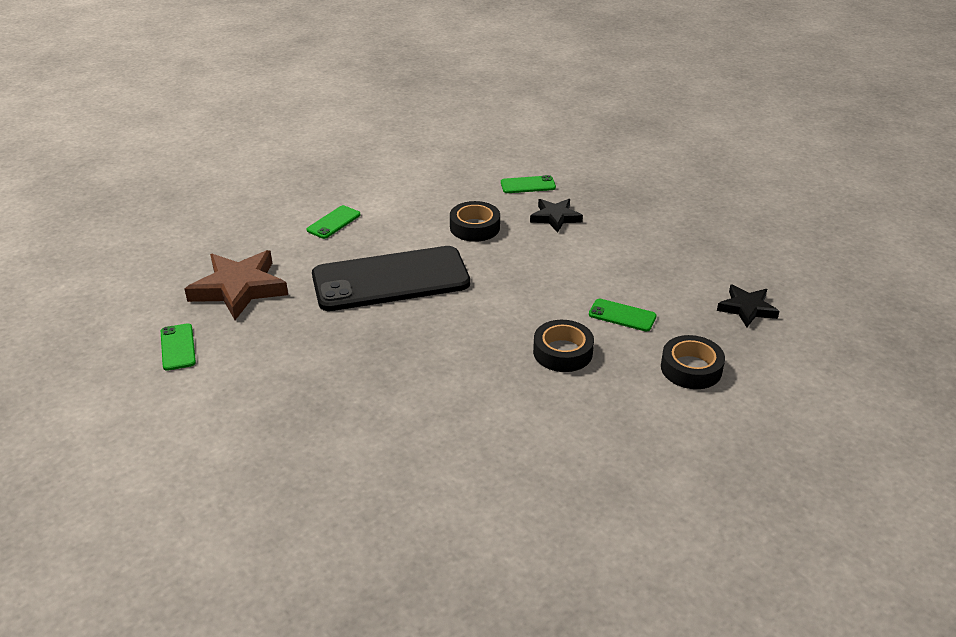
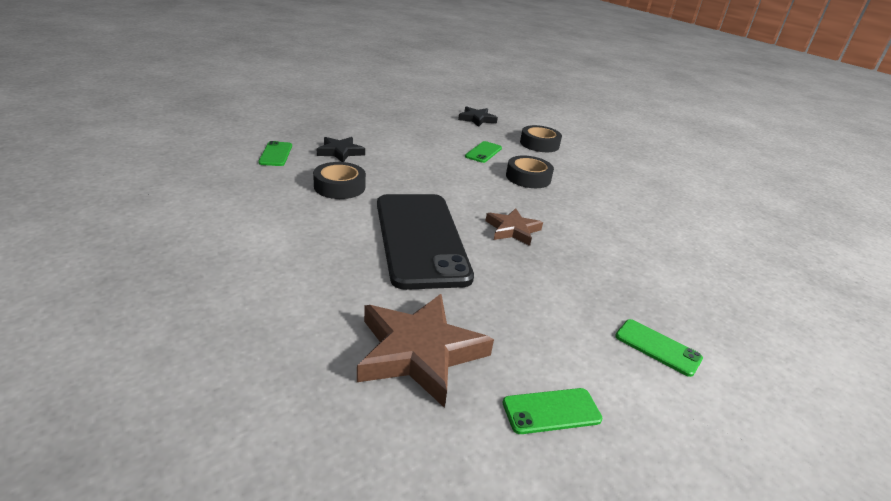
camera: 90 degrees left, 5 degrees down
green phone [307,205,360,239] -> green phone moved to [615,319,703,377]
none -> brown star [486,208,543,246]

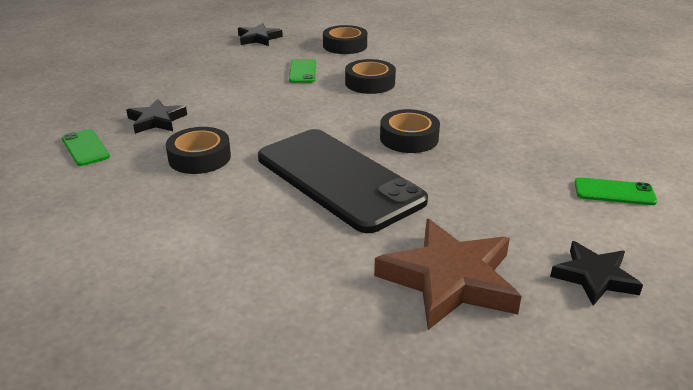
camera: 25 degrees left, 0 degrees up
brown star [486,208,543,246] -> black tape [380,109,440,153]
green phone [502,388,602,434] -> black star [550,241,643,306]

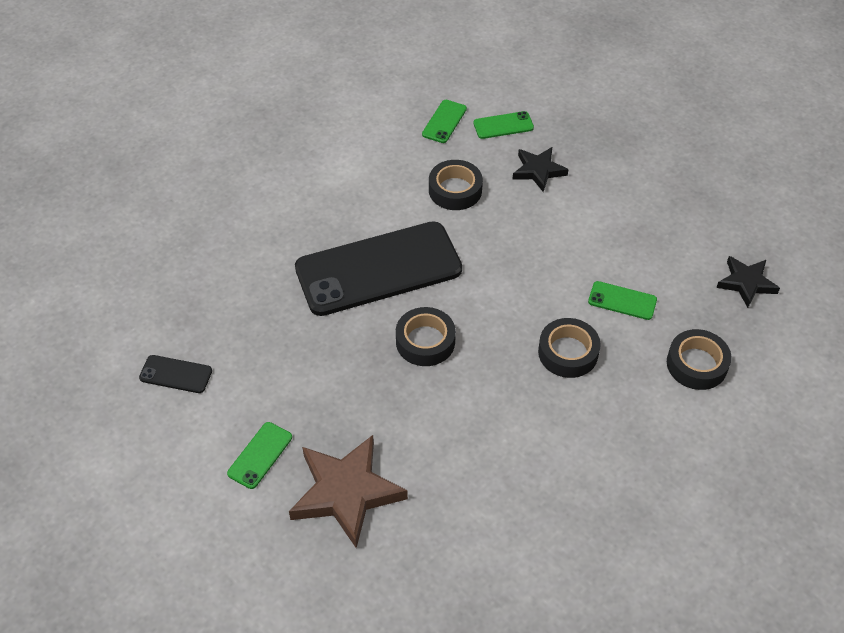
camera: 110 degrees right, 20 degrees up
brown star [374,219,522,330] -> brown star moved to [289,435,408,548]
black star [550,241,643,306] -> black phone [139,355,212,393]
none -> green phone [422,100,467,143]

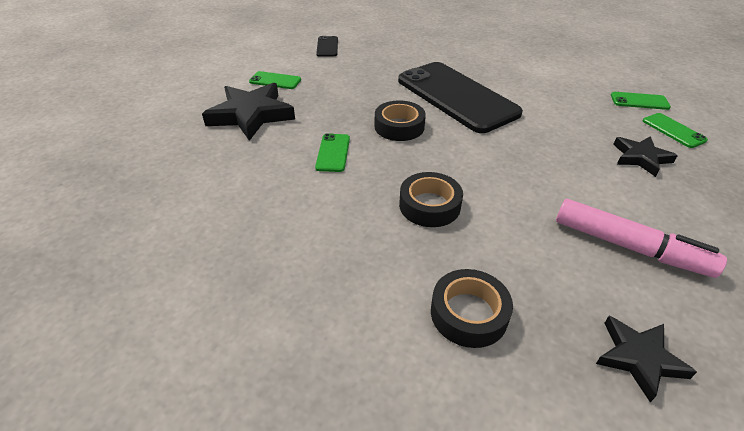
camera: 75 degrees right, 10 degrees down
brown star [289,435,408,548] -> black star [202,83,295,141]
black tape [429,160,483,210] -> none
green phone [588,281,657,320] -> green phone moved to [315,133,350,172]
none -> pink marker [556,199,727,278]

